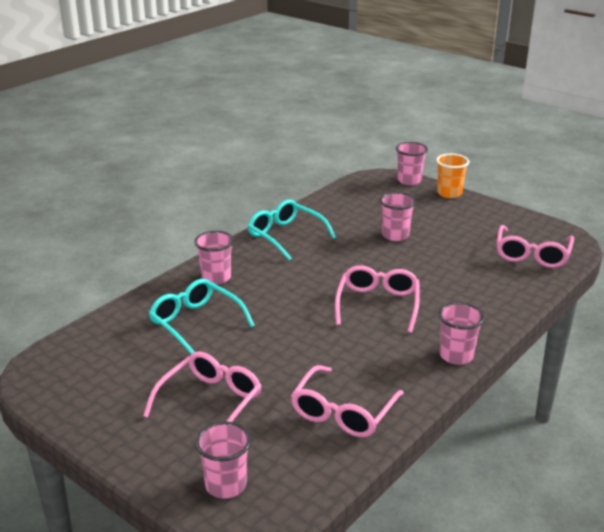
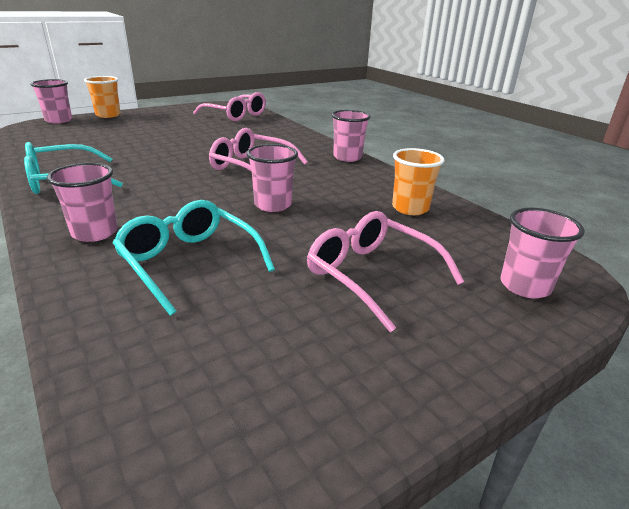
camera: 75 degrees left, 0 degrees up
turquoise glasses [149,279,255,354] -> turquoise glasses turned 75 degrees clockwise [113,200,275,316]
pink glasses [291,365,404,437] -> orange cup [392,148,444,215]
pink cup [380,192,416,241] -> pink cup moved to [247,144,298,212]

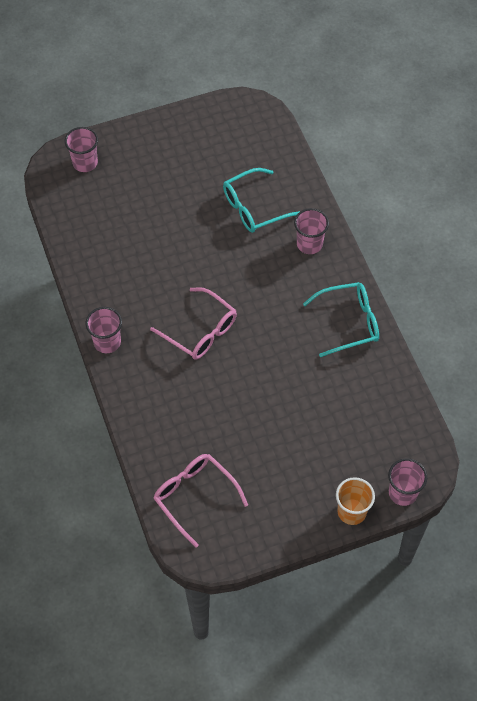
camera: 165 degrees left, 30 degrees up
turquoise glasses [113,200,275,316] -> turquoise glasses turned 90 degrees clockwise [223,168,300,233]
pink cup [247,144,298,212] -> none
pink glasses [307,211,464,332] -> none
orange cup [392,148,444,215] -> none

